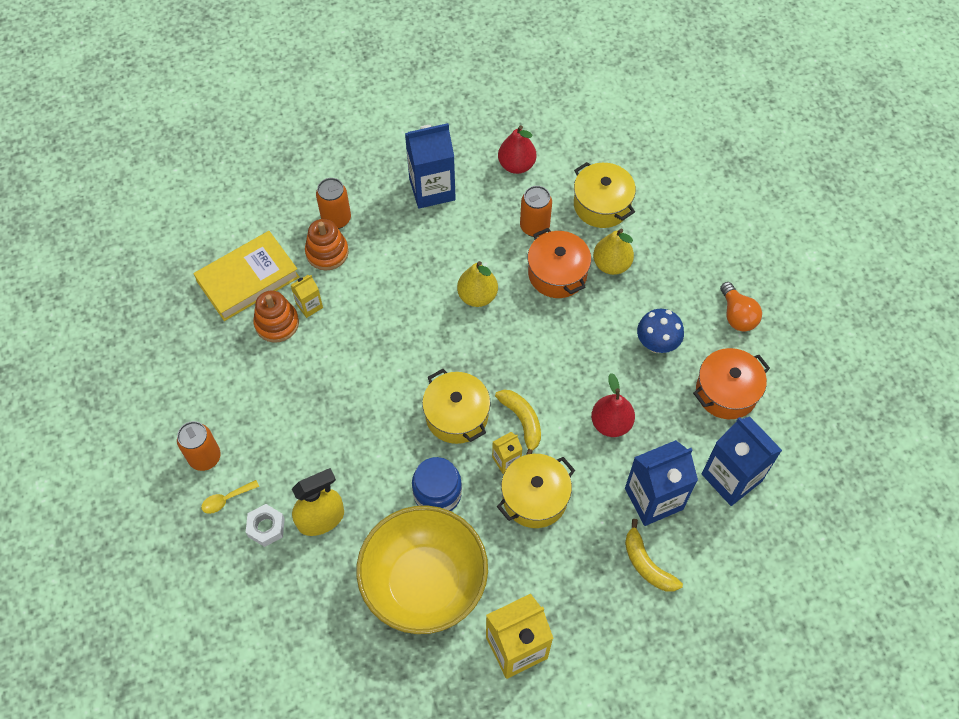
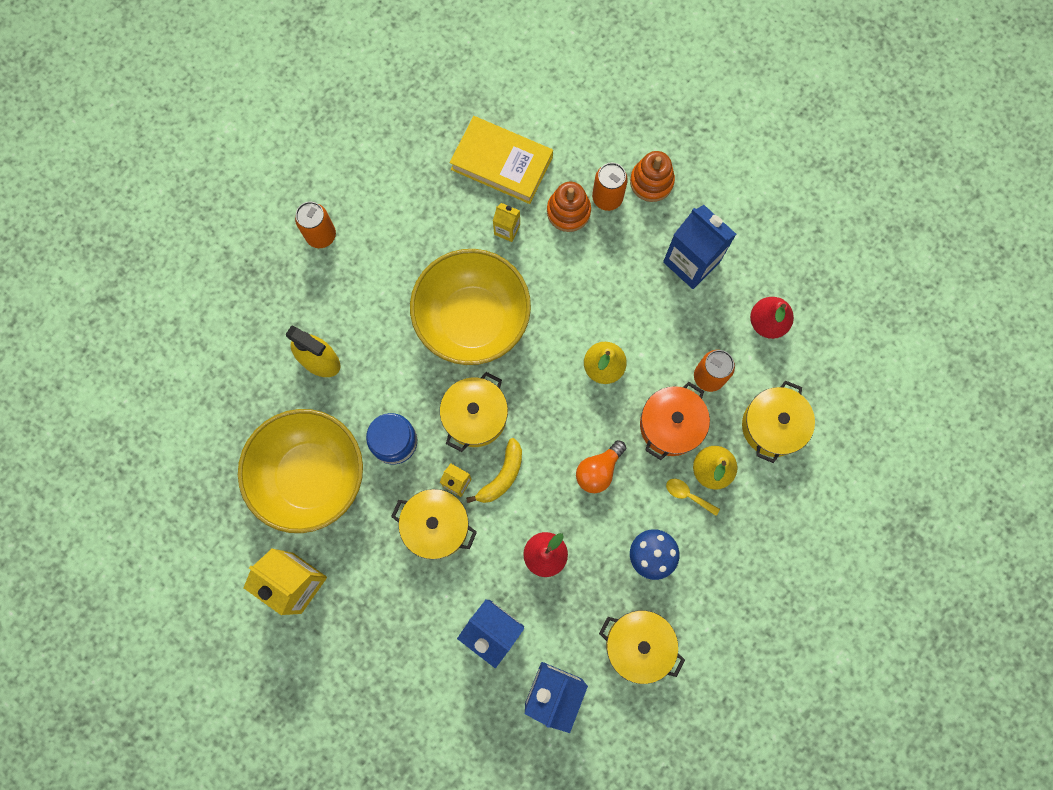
camera: 60 degrees right, 15 degrees up
yellow spoon [201,480,259,514] -> yellow spoon moved to [666,479,720,516]
white nut [246,504,285,547] -> none
orange stacking toy [253,290,299,343] -> orange stacking toy moved to [630,151,675,202]
yellow banana [625,519,683,592] -> none
orange pot [693,348,770,419] -> yellow pot [599,610,685,684]
orange light bulb [720,282,762,332] -> orange light bulb moved to [576,440,626,493]
none -> yellow bowl [410,249,531,365]

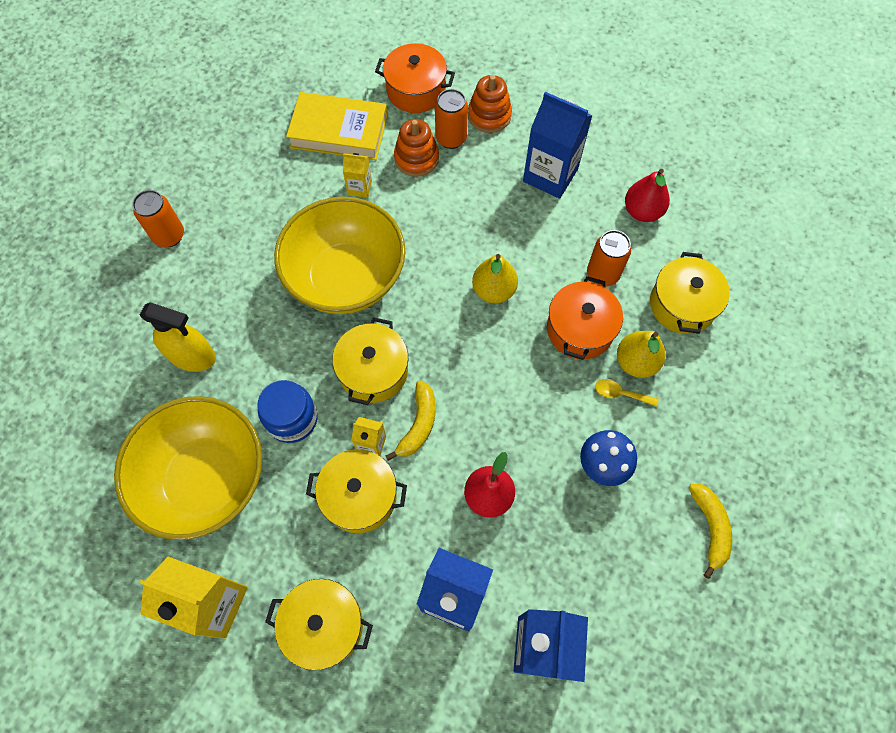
camera: 15 degrees left, 10 degrees down
orange light bulb [576,440,626,493] -> none
yellow pot [599,610,685,684] -> yellow pot moved to [265,579,373,670]
none -> orange pot [375,43,455,113]
none -> yellow banana [689,484,732,579]

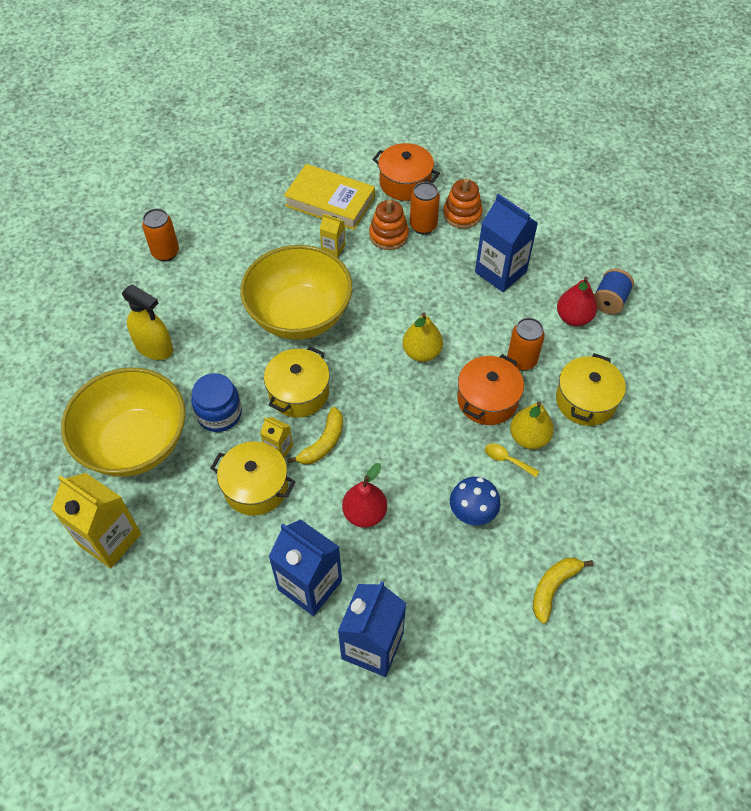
camera: 15 degrees right, 10 degrees down
yellow pot [265,579,373,670] -> none
yellow banana [689,484,732,579] -> yellow banana turned 150 degrees counterclockwise [533,558,594,624]
none -> blue spool [594,269,634,314]

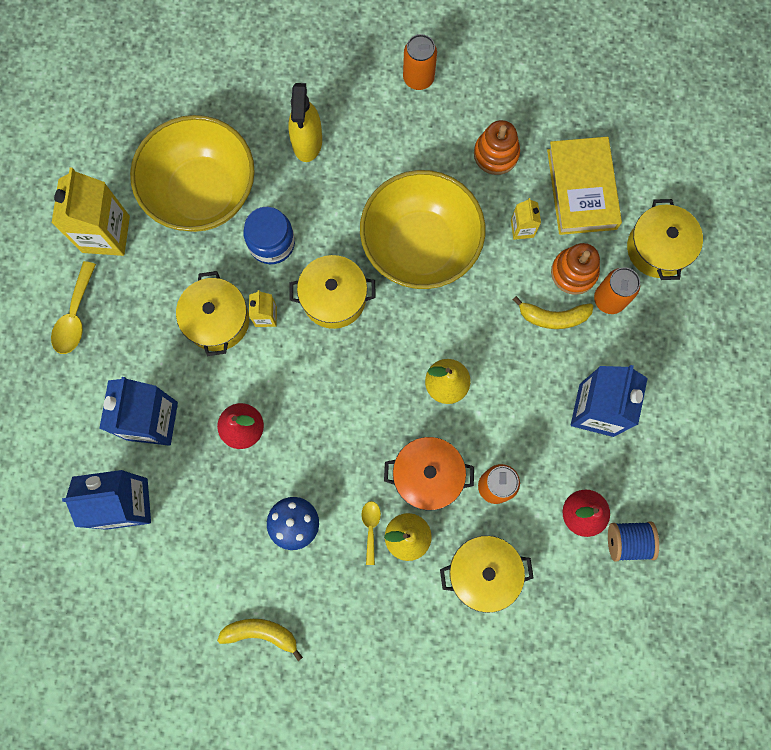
camera: 60 degrees right, 20 degrees up
yellow banana [287,407,343,464] -> yellow banana moved to [513,296,593,329]
orange pot [372,143,440,201] -> yellow pot [627,199,703,280]
orange stacking toy [443,178,483,229] -> orange stacking toy moved to [474,120,520,175]
none -> yellow spoon [51,261,96,354]

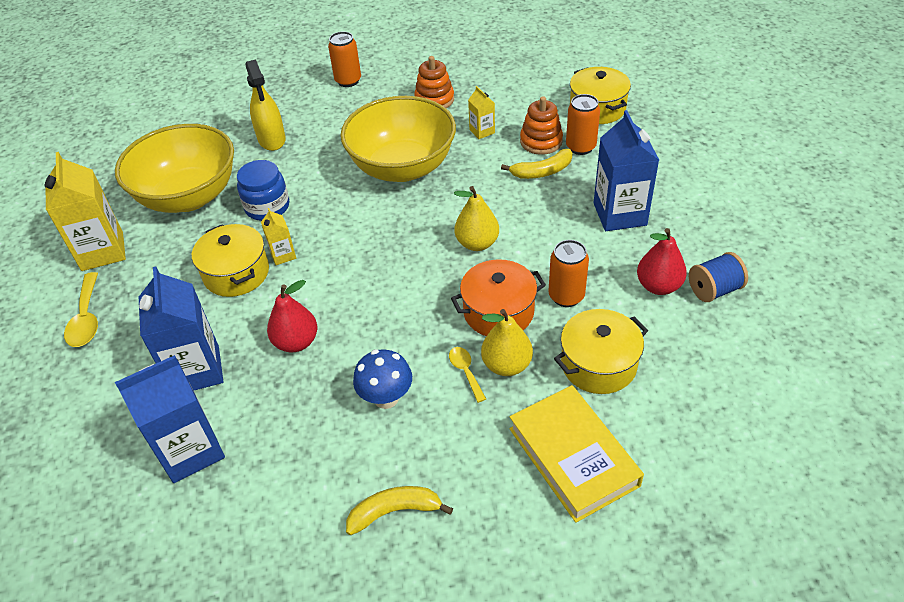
camera: 20 degrees left, 30 degrees down
yellow pot [289,255,376,329] -> none
yellow book [547,137,622,235] -> yellow book moved to [509,385,644,523]

